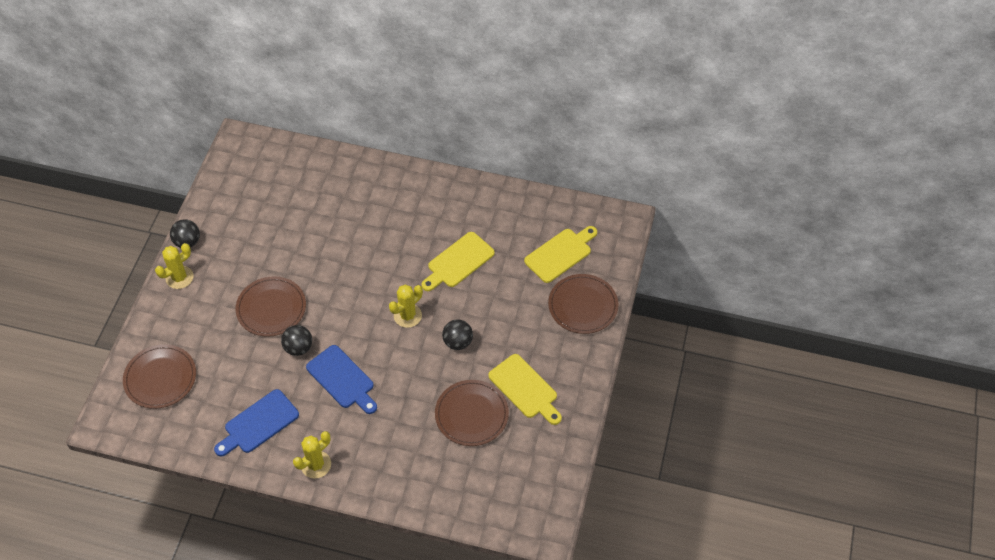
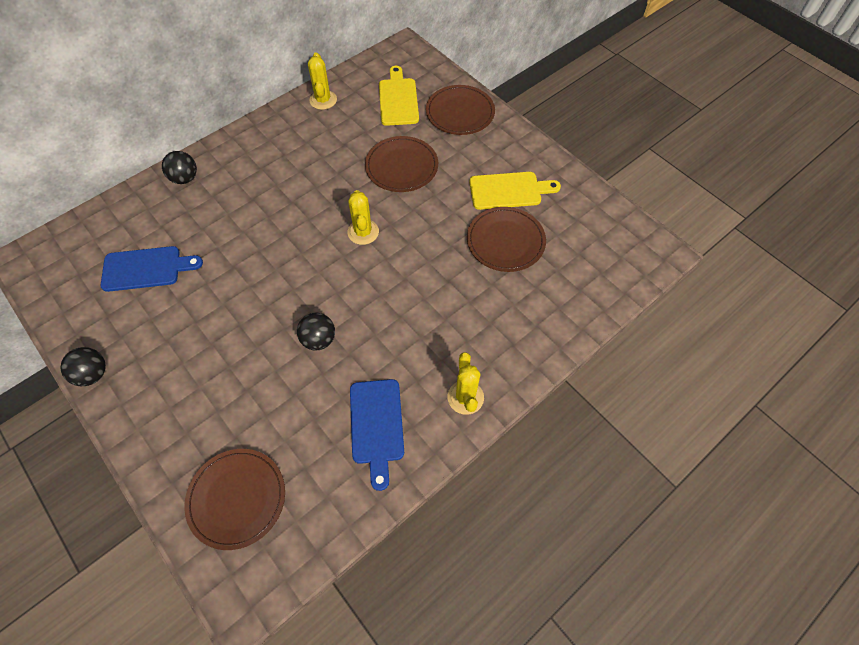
camera: 55 degrees left, 5 degrees up
yellow cactus [155,243,193,289] -> yellow cactus moved to [308,52,337,110]
brown plate [236,276,306,337] -> brown plate moved to [365,136,438,192]
blue cutting board [306,345,377,414] -> blue cutting board moved to [101,246,203,292]
yellow cutting board [421,232,495,291] -> none
black ball [442,319,473,350] -> black ball moved to [162,151,197,184]

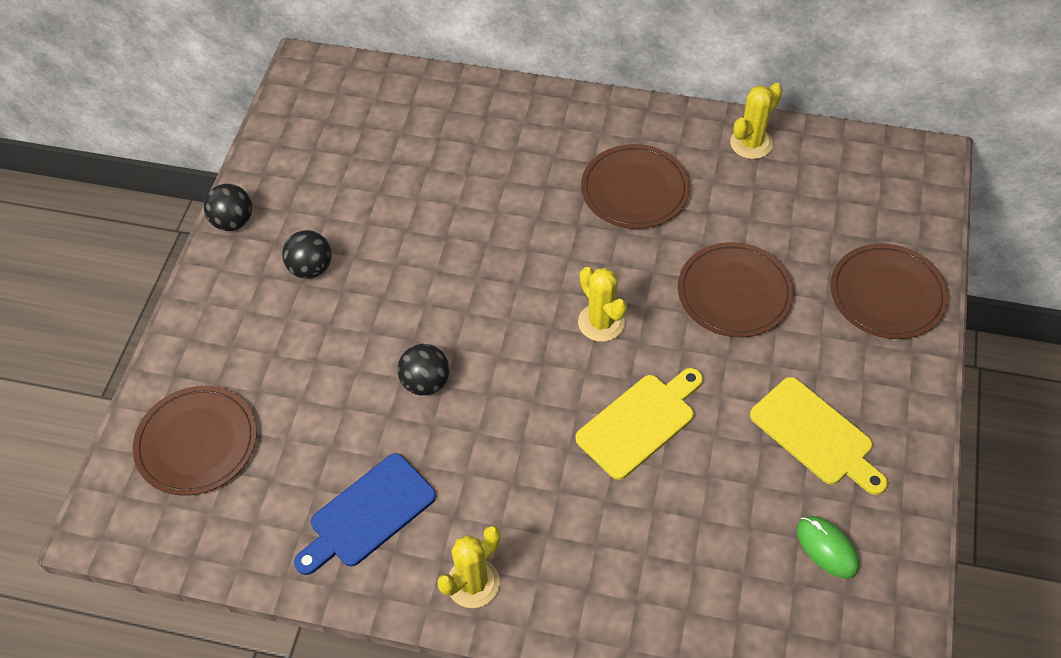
camera: 55 degrees right, 5 degrees down
blue cutting board [101,246,203,292] -> none
black ball [162,151,197,184] -> black ball moved to [282,230,332,279]
yellow cactus [347,190,379,245] -> yellow cactus turned 75 degrees counterclockwise [578,267,627,342]
yellow cutting board [379,66,419,126] -> yellow cutting board moved to [575,368,703,480]
brown plate [467,207,546,272] -> brown plate moved to [581,144,690,229]
none -> green mouse [797,516,859,578]

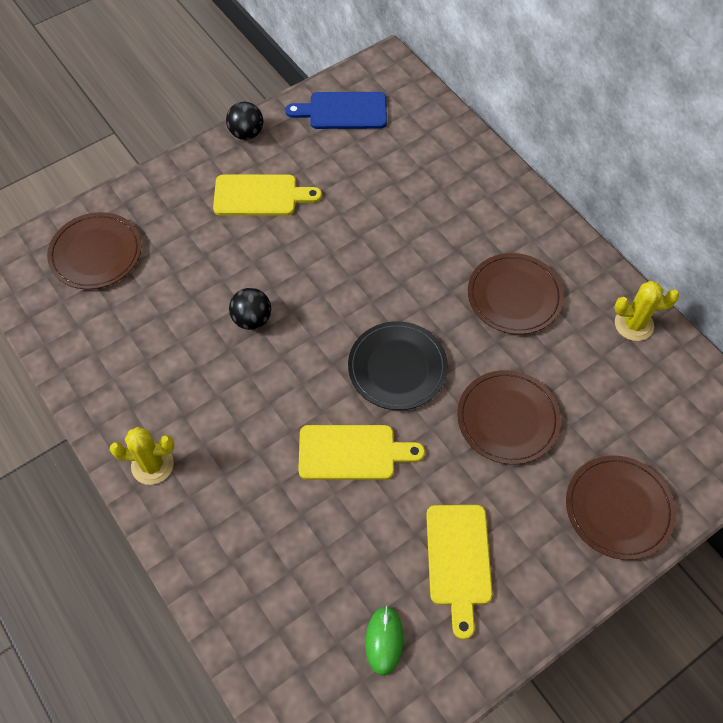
camera: 40 degrees right, 5 degrees up
black ball [282,230,332,279] -> yellow cutting board [213,174,322,216]
blue cutting board [294,453,436,575] -> blue cutting board moved to [285,92,387,129]
yellow cactus [578,267,627,342] -> black plate [348,321,448,410]

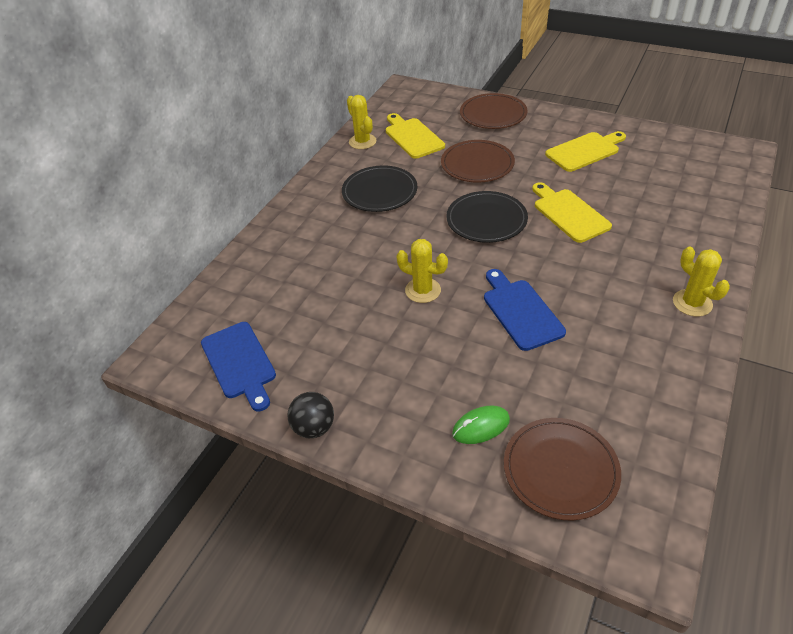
camera: 115 degrees left, 15 degrees down
yellow cutting board [213,174,322,216] -> yellow cutting board moved to [386,113,445,159]
black ball [229,288,271,330] -> blue cutting board [484,269,566,351]
green mouse [365,605,403,676] -> green mouse moved to [452,405,510,444]
brown plate [468,253,564,334] -> black plate [342,165,417,212]
none -> yellow cactus [396,239,448,303]

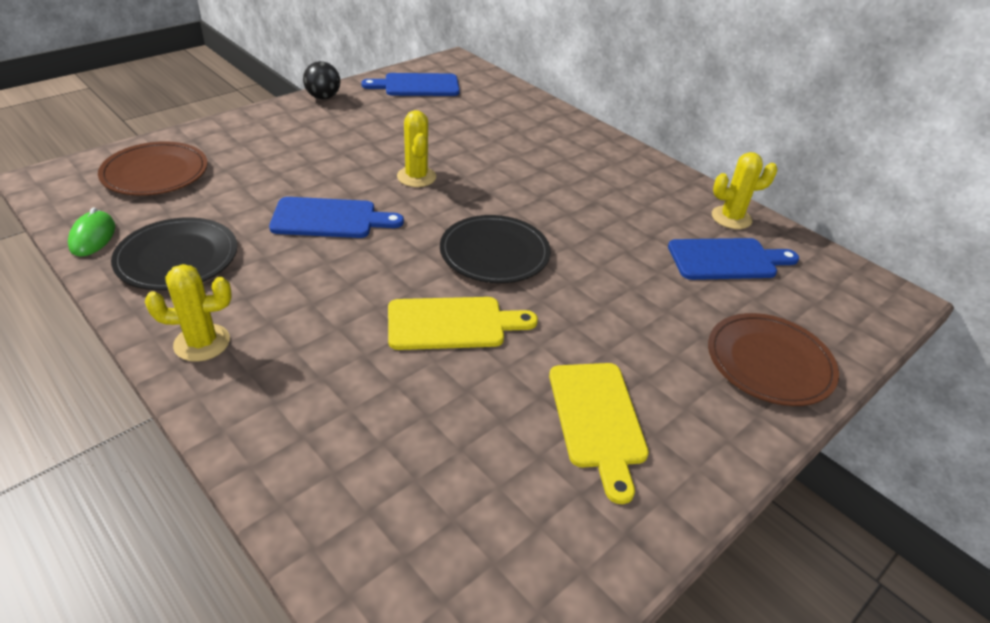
camera: 105 degrees right, 5 degrees down
black plate [342,165,417,212] -> black plate moved to [111,217,237,290]
yellow cutting board [386,113,445,159] -> blue cutting board [668,238,799,280]
yellow cactus [396,239,448,303] -> yellow cactus turned 60 degrees counterclockwise [397,110,436,187]
brown plate [441,140,515,182] -> none
green mouse [452,405,510,444] -> green mouse moved to [68,207,115,257]

